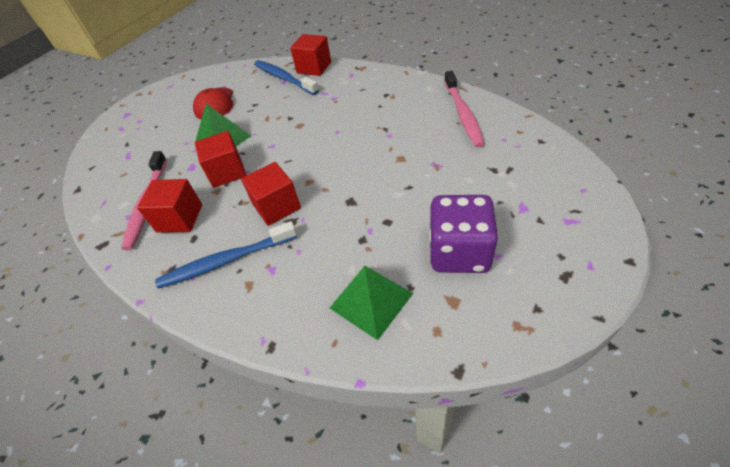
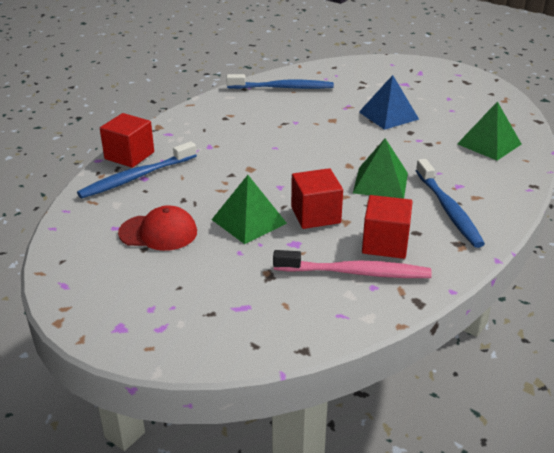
camera: 90 degrees left, 15 degrees down
red cube [241,162,301,226] -> green pyramid [353,138,408,199]
purple dice [429,195,499,273] -> none
pink toothbrush [444,71,485,147] -> blue toothbrush [226,74,334,89]
none -> blue pyramid [359,75,419,130]

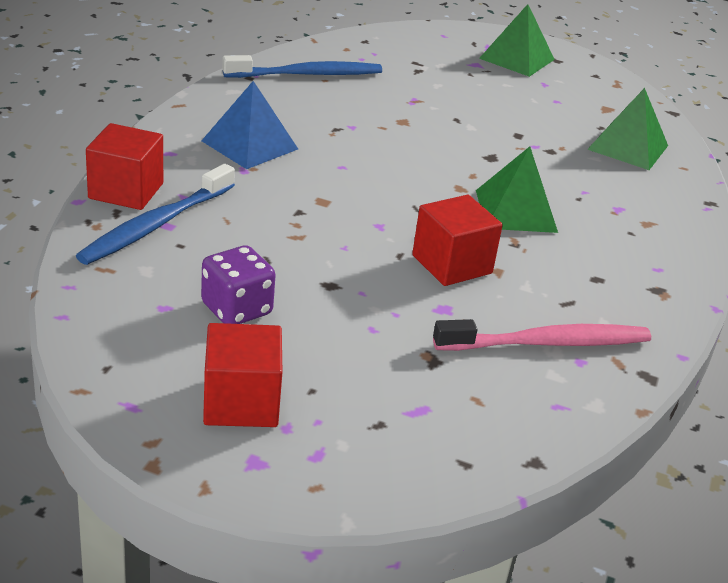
camera: 20 degrees left, 0 degrees up
red cap [118,205,197,251] -> purple dice [201,245,276,324]
green pyramid [212,175,287,244] -> green pyramid moved to [479,4,555,77]
blue pyramid [359,75,419,130] -> blue pyramid moved to [202,81,298,169]
red cube [362,195,413,259] -> red cube moved to [203,323,282,427]
blue toothbrush [416,159,485,248] -> none

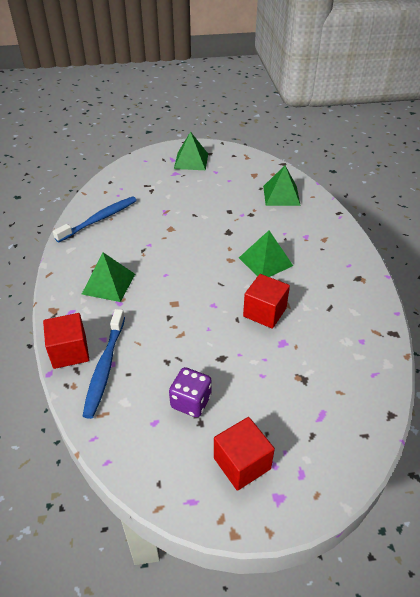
camera: 25 degrees left, 10 degrees up
blue pyramid [202,81,298,169] -> green pyramid [82,252,135,302]
pink toothbrush [433,319,651,351] -> none

